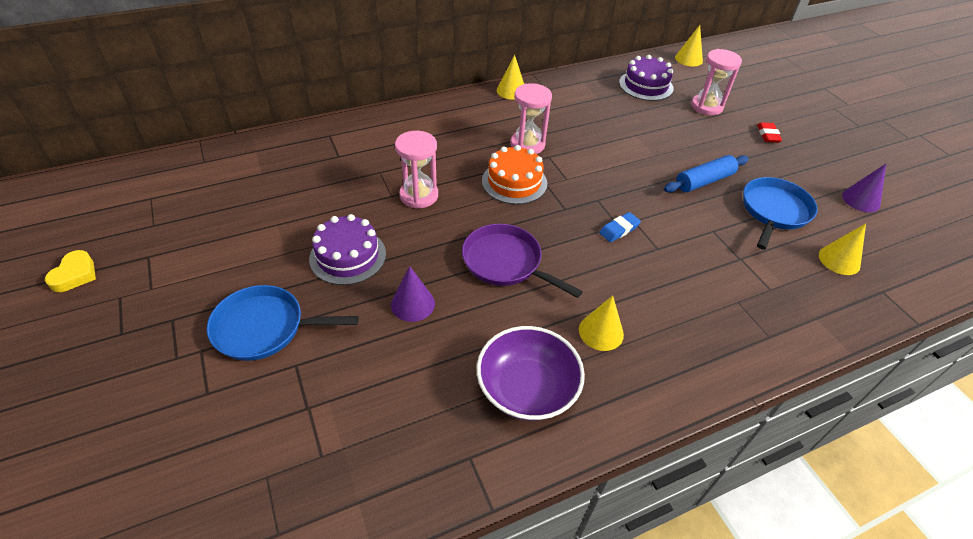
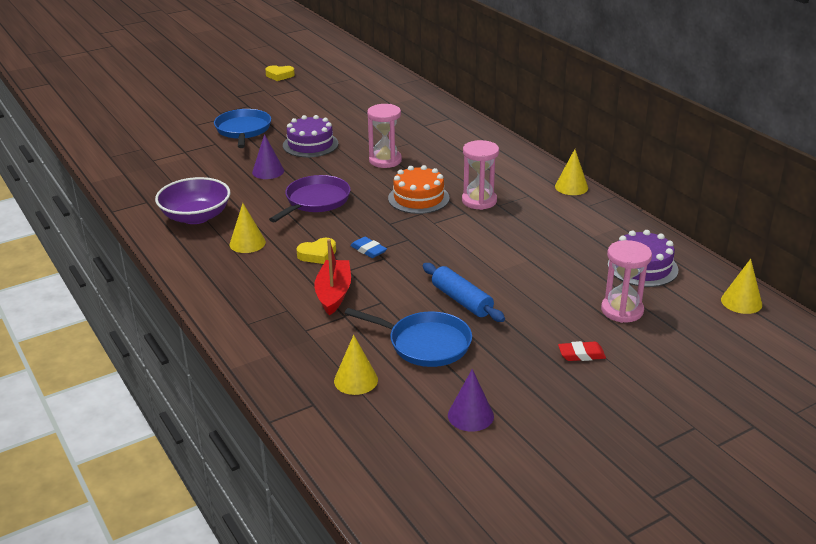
camera: 85 degrees right, 15 degrees down
none -> yellow heart [296,238,336,264]
none -> red boat [314,239,351,316]

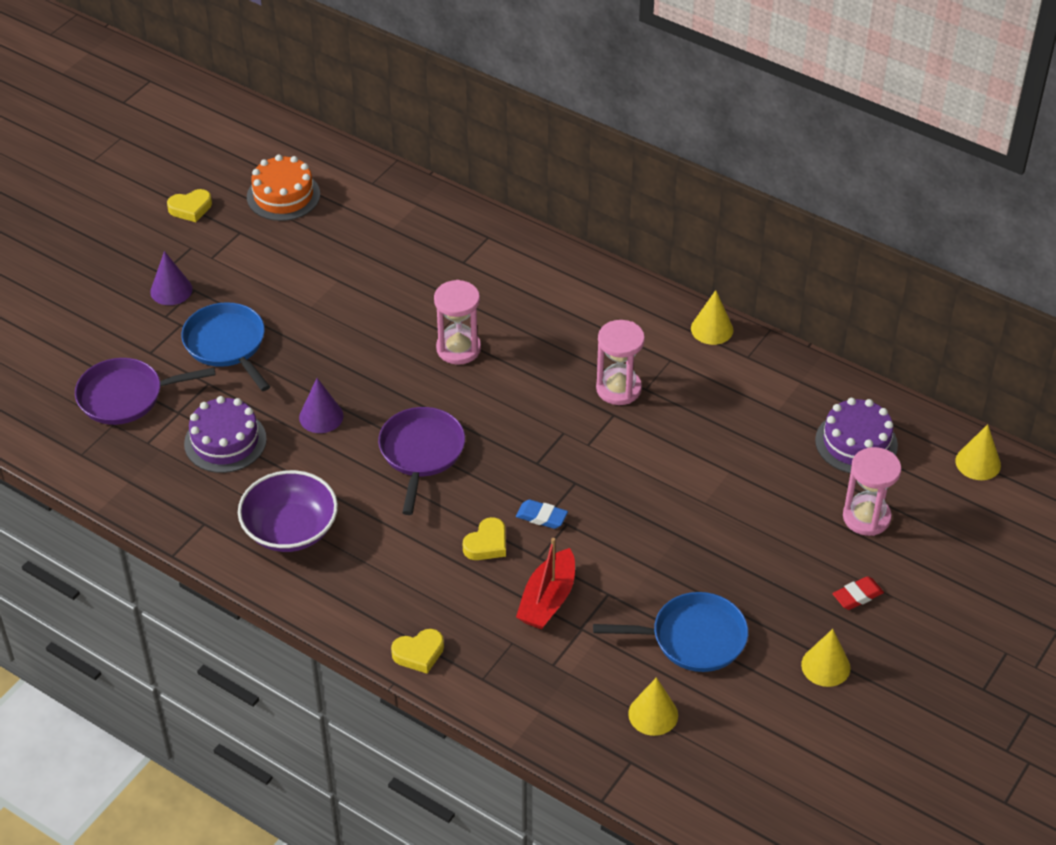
camera: 25 degrees left, 15 degrees up
yellow cone [229,203,266,253] -> yellow cone moved to [801,629,851,687]
purple cake [283,115,339,157] -> purple cake moved to [184,396,267,473]
red boat [314,239,351,316] -> red boat turned 135 degrees counterclockwise [516,538,575,629]
orange cake [388,165,450,214] -> orange cake moved to [247,155,320,221]
blue rolling pin [423,263,505,322] -> none
purple cone [448,369,494,432] -> purple cone moved to [150,251,192,305]
none -> purple pan [75,358,216,425]
none -> yellow heart [391,629,444,674]

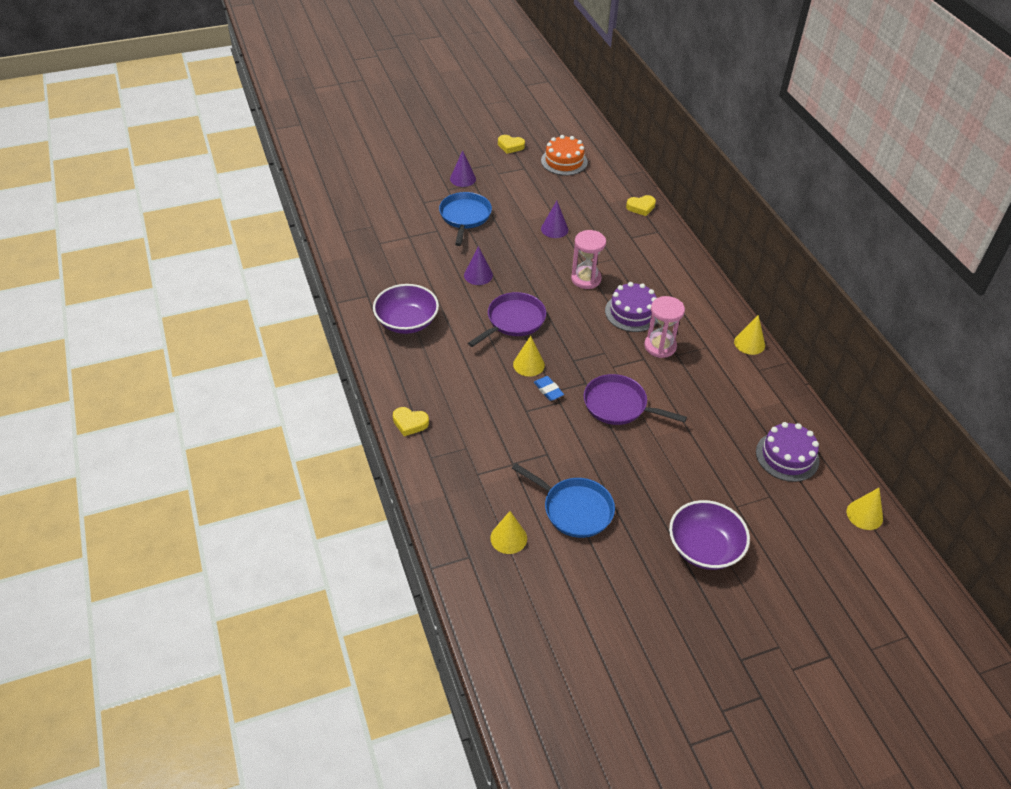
camera: 35 degrees right, 0 degrees up
purple pan [75,358,216,425] -> purple pan moved to [584,374,687,425]
purple cake [184,396,267,473] -> purple cake moved to [605,282,658,332]
yellow heart [463,517,506,560] -> yellow heart moved to [626,195,656,216]
red boat [516,538,575,629] -> none
yellow cone [801,629,851,687] -> yellow cone moved to [513,336,545,377]
red eraser [833,576,884,610] -> purple bowl [669,500,750,570]
pink hourglass [843,447,901,536] -> none
none -> purple cone [541,201,568,238]

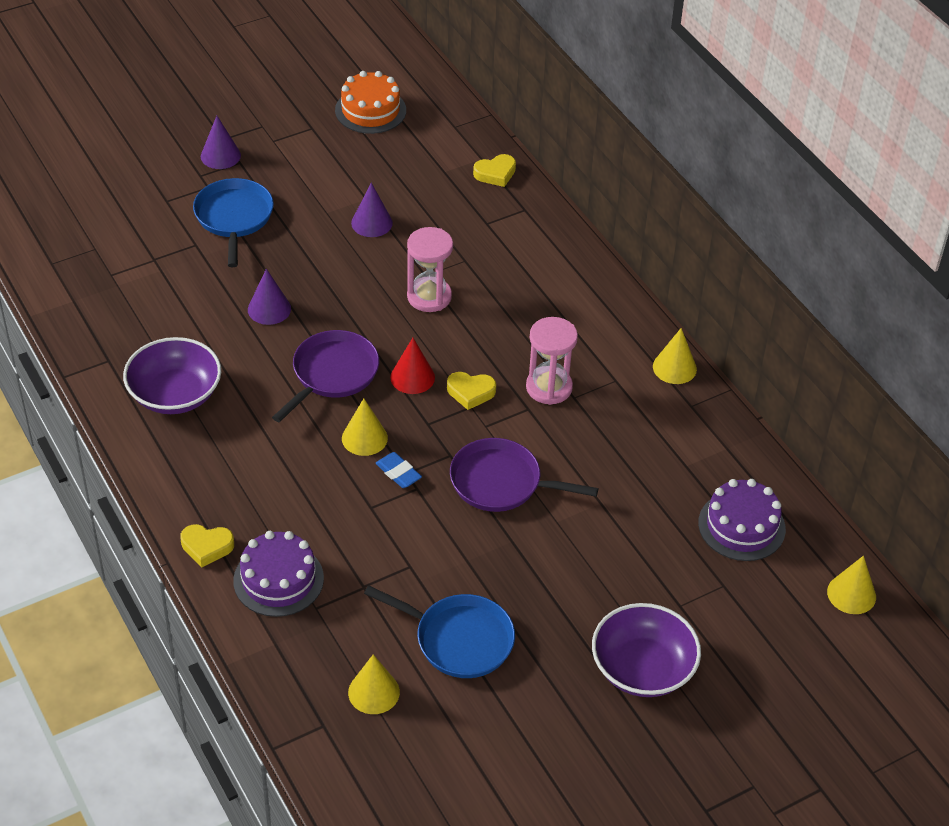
camera: 10 degrees left, 0 degrees up
yellow heart [498,135,525,154] -> yellow heart moved to [447,372,496,410]
purple cake [605,282,658,332] -> purple cake moved to [233,531,324,617]
none -> red cone [390,338,435,394]

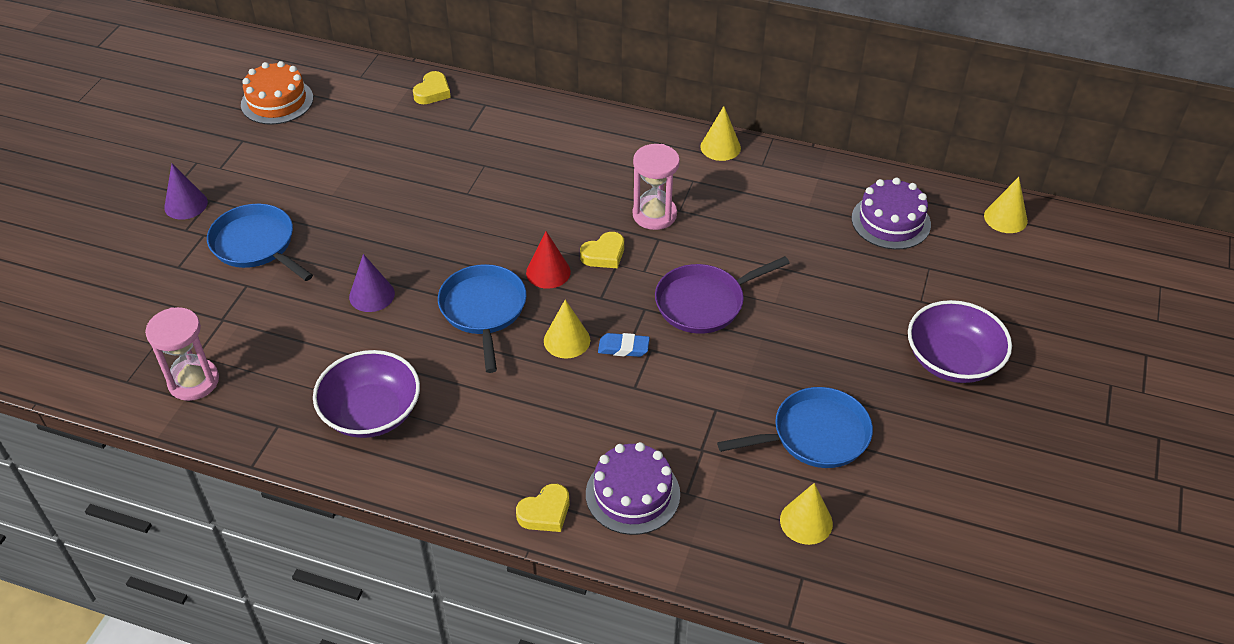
camera: 40 degrees left, 0 degrees up
purple pan [272,330,379,423] -> blue pan [438,264,526,373]
purple cone [351,183,393,237] -> none
pink hourglass [407,227,453,312] -> pink hourglass moved to [145,307,219,401]

